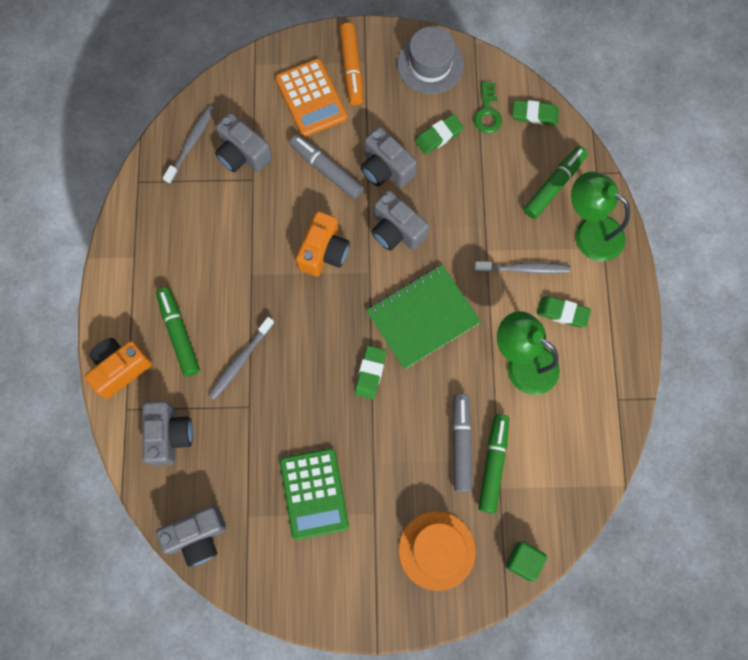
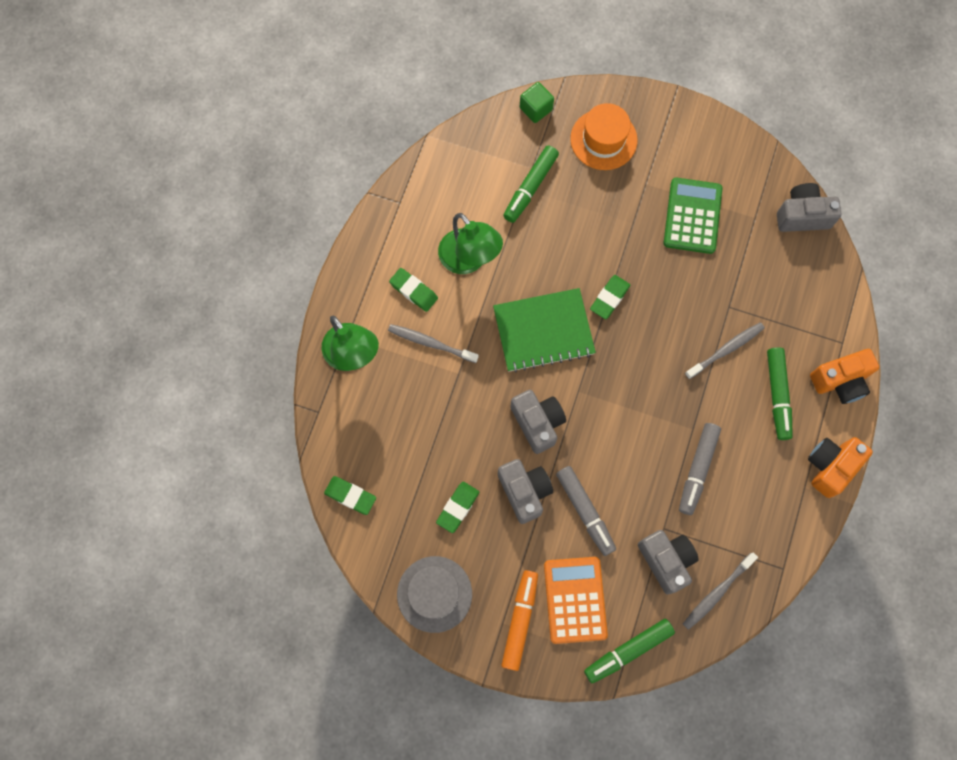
camera: 160 degrees left, 0 degrees up
grey camera [142,401,193,466] -> none
orange camera [296,211,350,277] -> orange camera moved to [808,437,873,498]
green eraser [415,114,464,155] -> green eraser turned 45 degrees counterclockwise [436,482,479,533]
grey marker [452,394,472,492] -> grey marker moved to [679,423,721,515]
green key [474,82,502,133] -> none
green marker [524,146,588,219] -> green marker moved to [584,619,675,683]

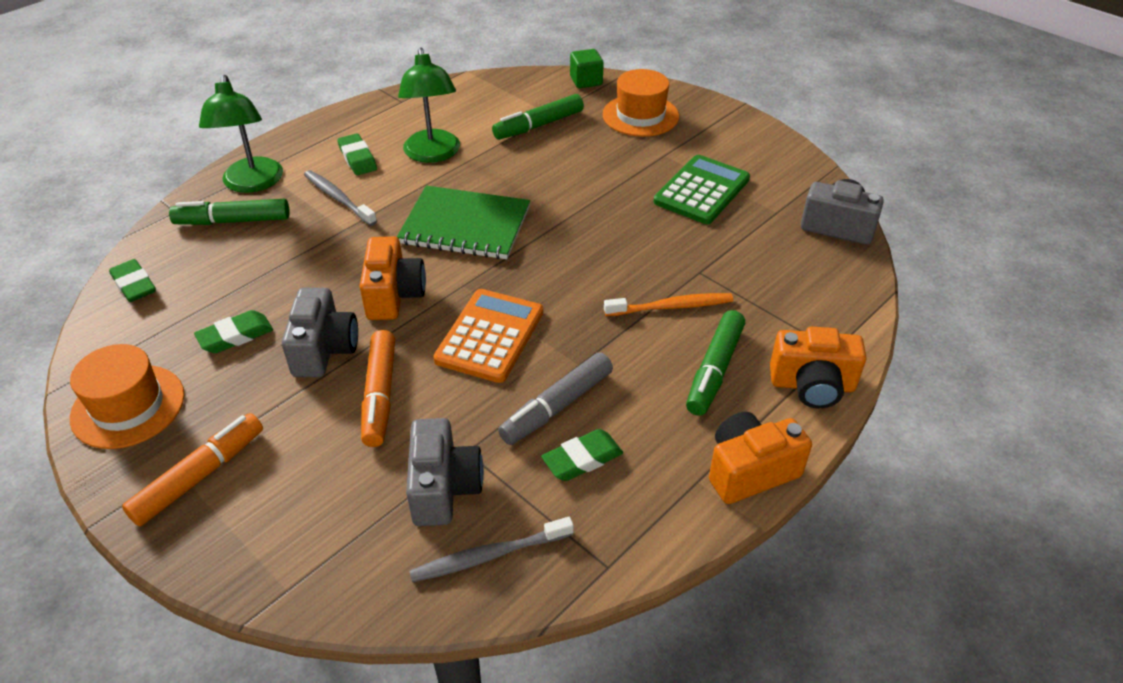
camera: 25 degrees right, 30 degrees down
grey hat [397,556,472,633] -> orange hat [70,344,184,449]
grey camera [510,390,566,454] -> orange camera [359,237,426,320]
orange calculator [544,557,608,644] -> orange calculator moved to [433,289,543,383]
grey marker [556,466,616,556] -> orange marker [361,330,395,447]
green marker [584,619,675,683] -> green marker moved to [169,199,290,225]
green eraser [590,275,630,319] -> green eraser moved to [541,429,623,481]
grey toothbrush [685,322,765,379] -> orange toothbrush [604,293,733,316]

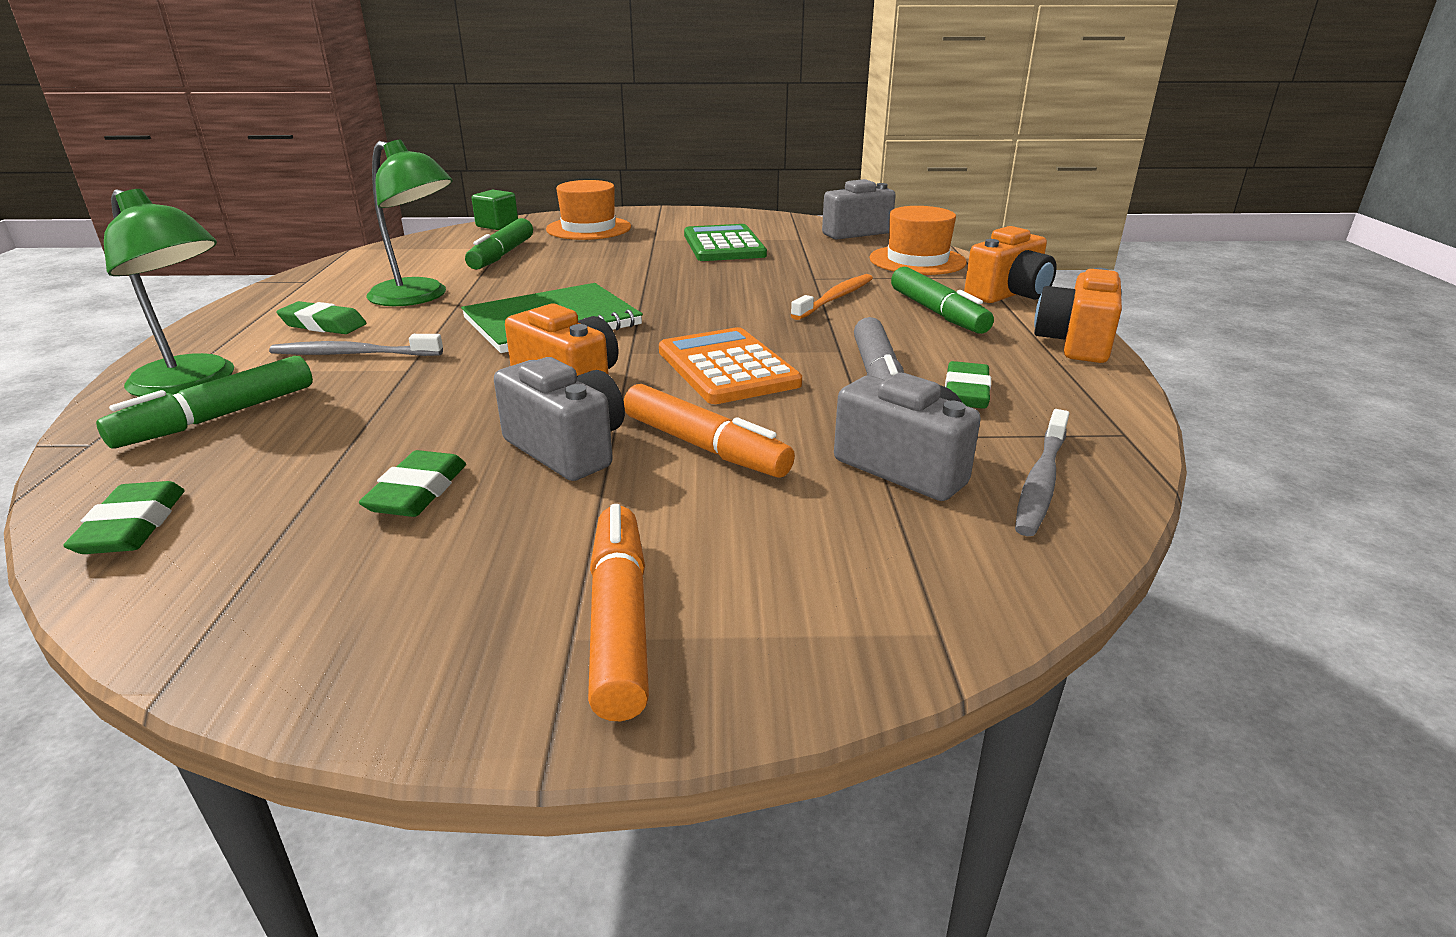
camera: 45 degrees left, 15 degrees down
orange hat [70,344,184,449] -> orange hat moved to [869,206,967,275]
green eraser [109,259,156,302] -> green eraser turned 75 degrees clockwise [63,481,185,554]

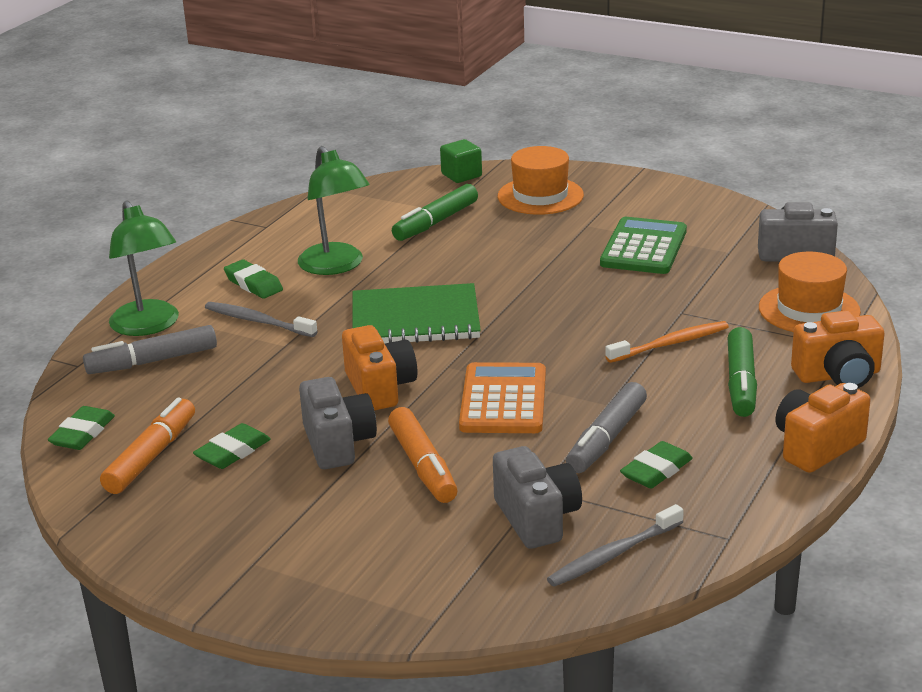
camera: 30 degrees right, 0 degrees up
green marker [96,356,313,448] -> grey marker [83,325,217,374]
orange marker [588,504,649,721] -> orange marker moved to [100,397,195,494]

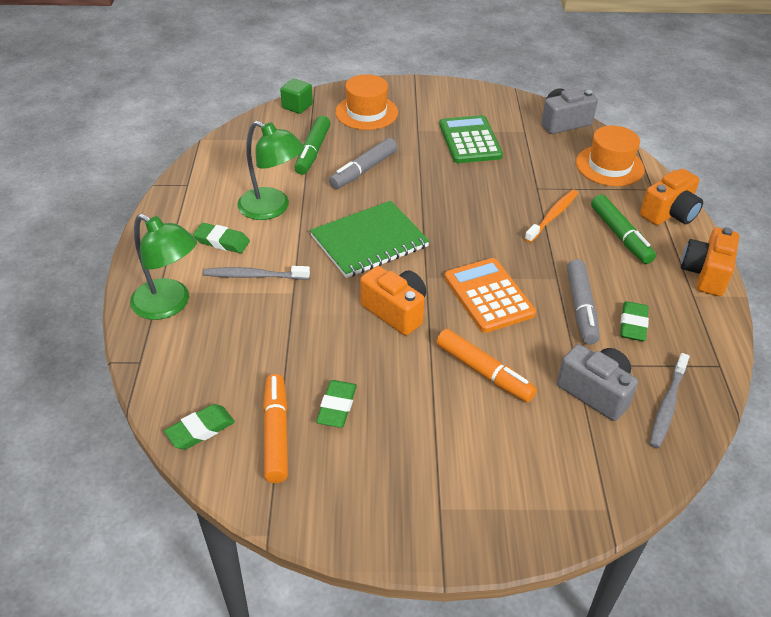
camera: 30 degrees left, 15 degrees up
green eraser [48,406,115,450] -> green eraser turned 60 degrees clockwise [164,404,235,450]
grey marker [83,325,217,374] -> grey marker moved to [329,138,397,189]
grey camera [299,377,377,469] -> none

